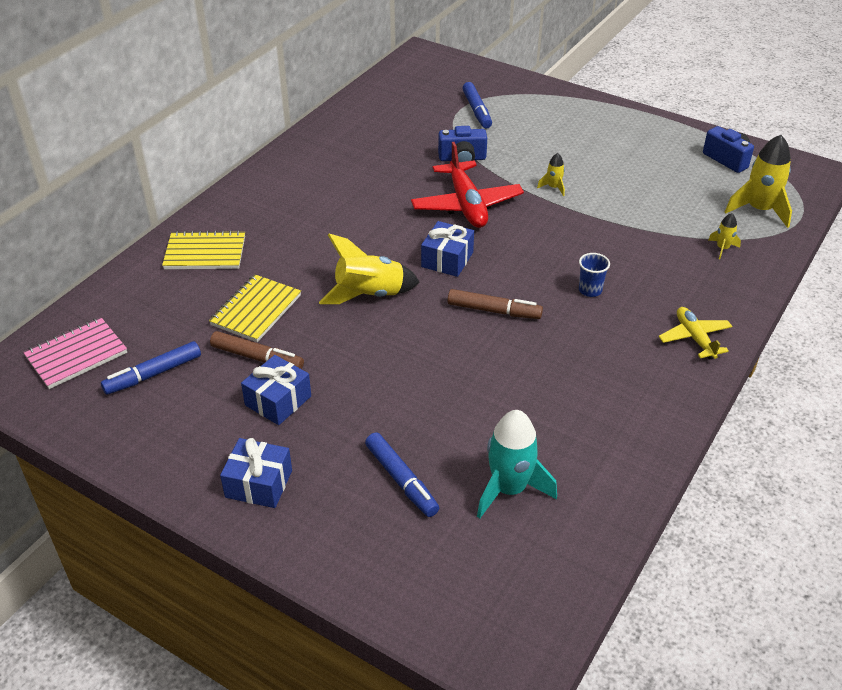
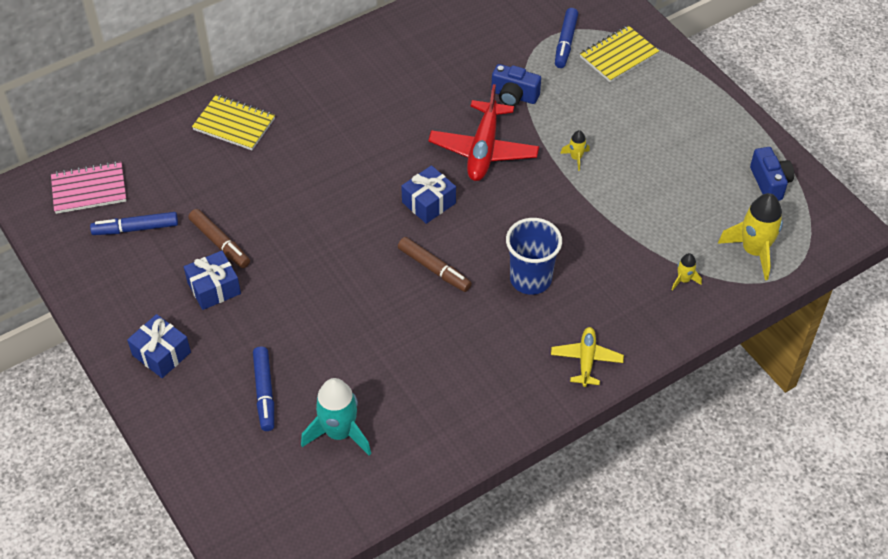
camera: 25 degrees right, 10 degrees up
yellow notebook [209,274,301,342] -> yellow notebook moved to [580,25,659,83]
yellow rocket [319,234,420,304] -> none
blue cup [579,253,610,297] -> blue cup [506,218,562,295], size x1.89

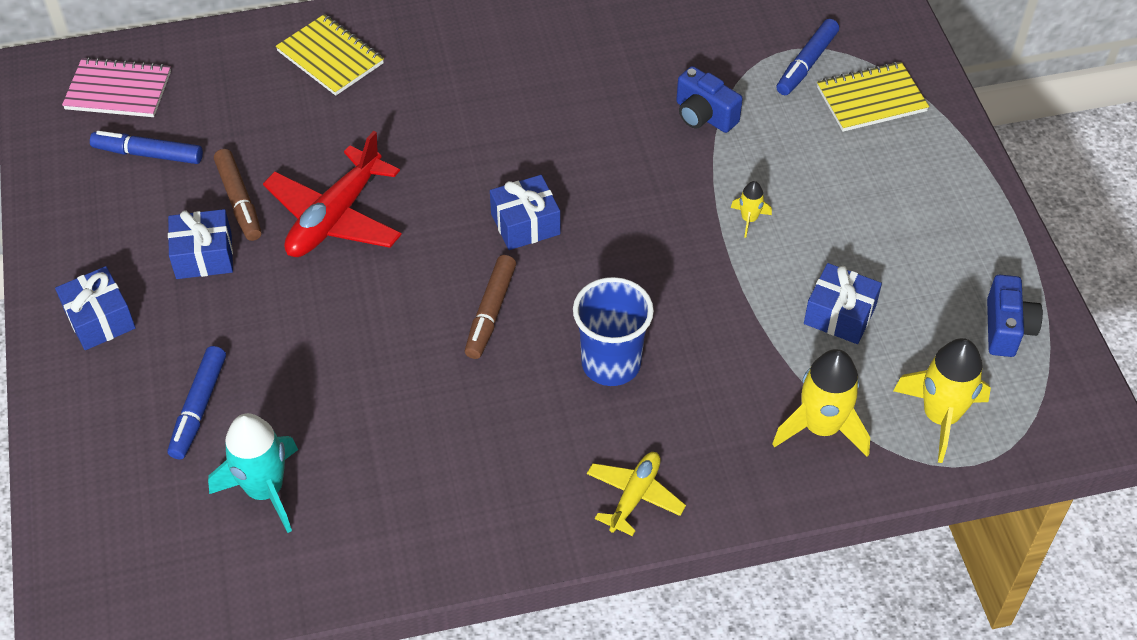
camera: 20 degrees right, 0 degrees up
brown marker [398,237,472,292] -> brown marker turned 45 degrees clockwise [465,255,516,359]
red plane [428,84,539,181] -> red plane moved to [263,131,402,257]
yellow rocket [672,253,702,291] -> yellow rocket [772,349,870,457], size x2.08
none -> blue gift [804,263,882,344]

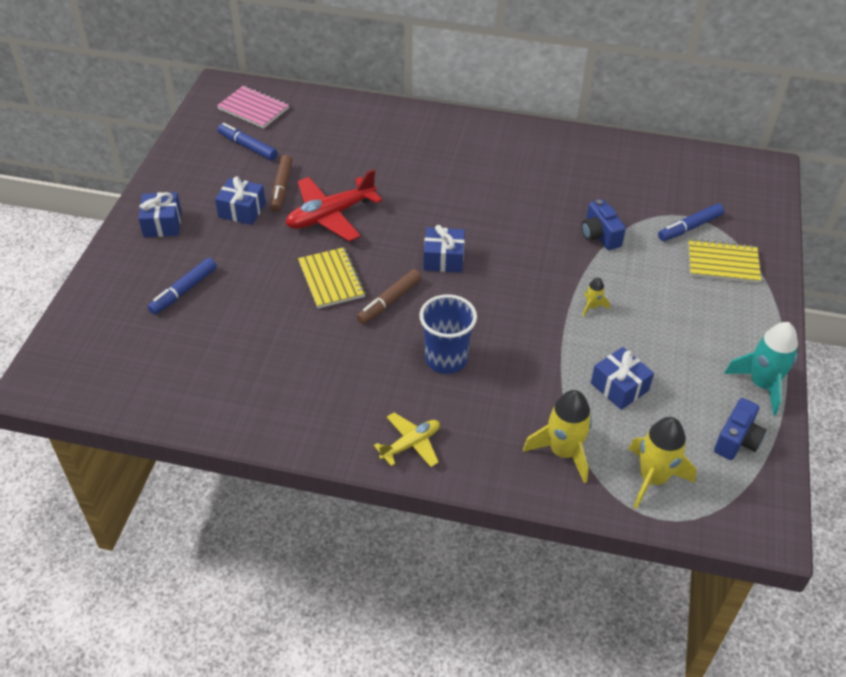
camera: 25 degrees right, 5 degrees down
turquoise rocket [208,413,298,533] -> turquoise rocket moved to [724,322,798,415]
yellow notebook [276,14,384,96] -> yellow notebook moved to [298,247,366,309]

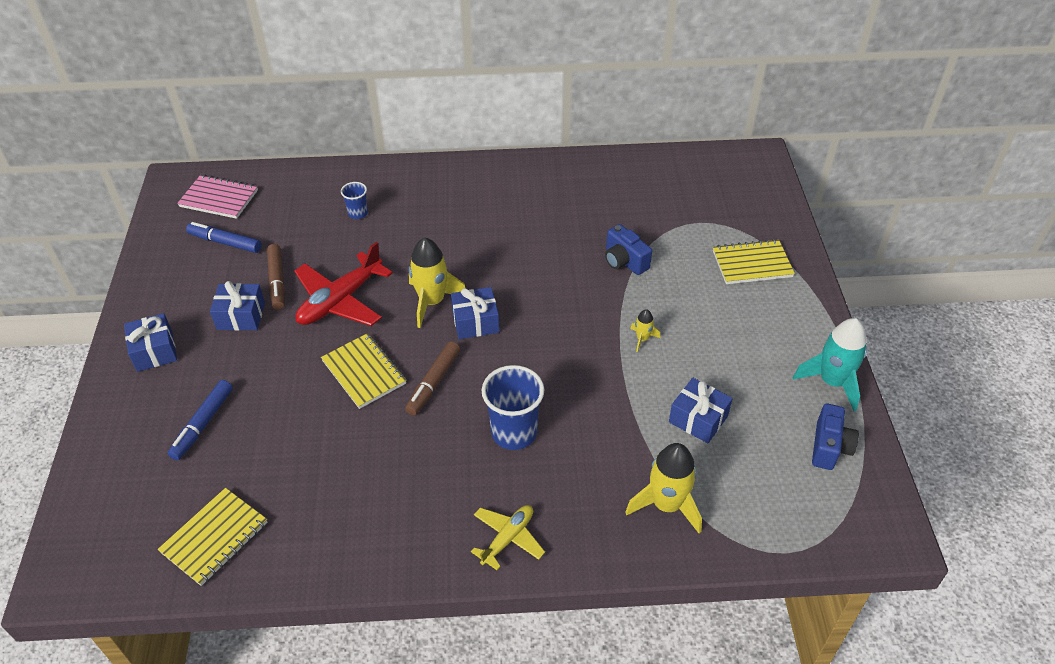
camera: 15 degrees left, 0 degrees up
yellow rocket [629,417,696,509] -> yellow rocket moved to [409,237,465,328]
blue marker [658,203,724,241] -> none
none -> yellow notebook [158,488,268,586]
none -> blue cup [341,182,368,219]

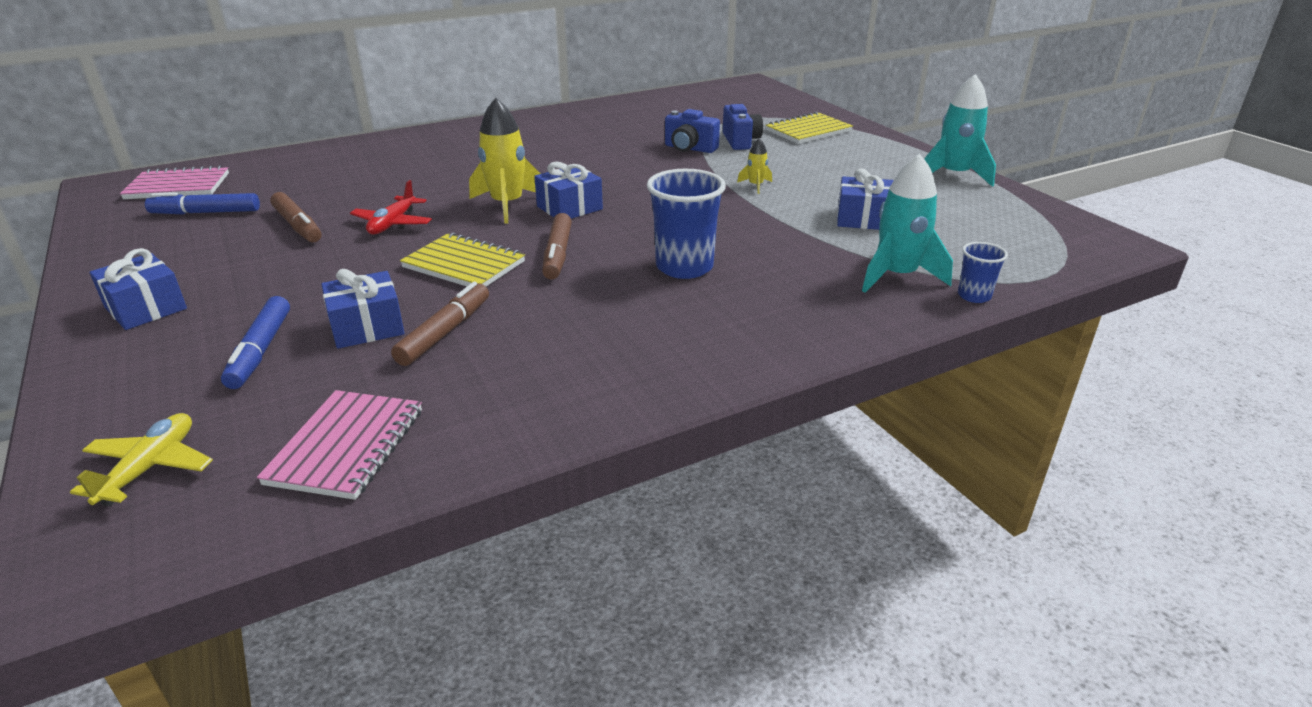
camera: 25 degrees left, 15 degrees down
yellow notebook [158,488,268,586] -> pink notebook [257,390,422,500]
blue gift [210,281,265,331] -> blue gift moved to [321,269,405,349]
red plane [294,242,393,326] -> red plane [350,180,432,235], size x0.59
blue cup [341,182,368,219] -> blue cup moved to [958,242,1008,303]
yellow plane [471,505,545,570] -> yellow plane moved to [70,413,213,506]
yellow rocket [625,443,702,534] -> turquoise rocket [862,154,953,293]
blue camera [812,404,859,470] -> blue camera moved to [723,104,763,150]
none -> brown marker [391,282,489,366]

